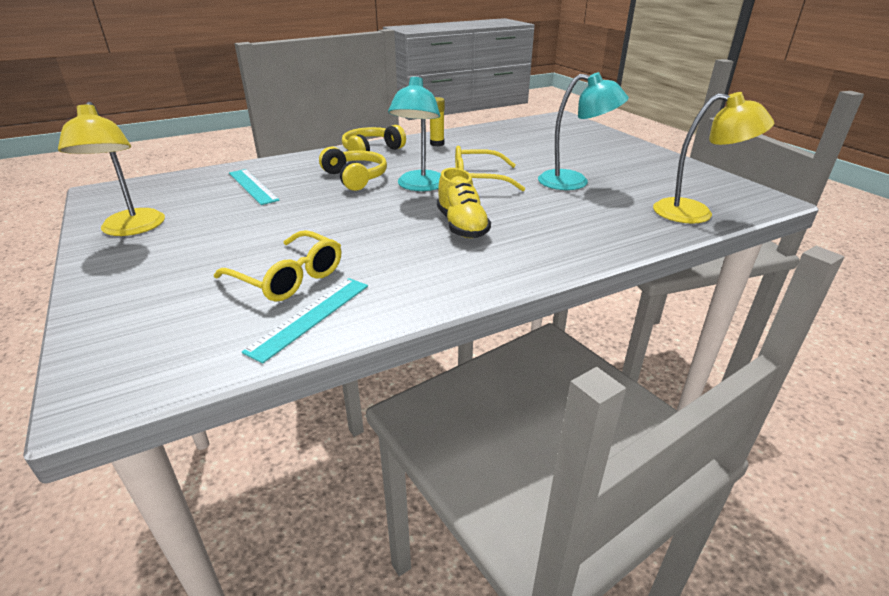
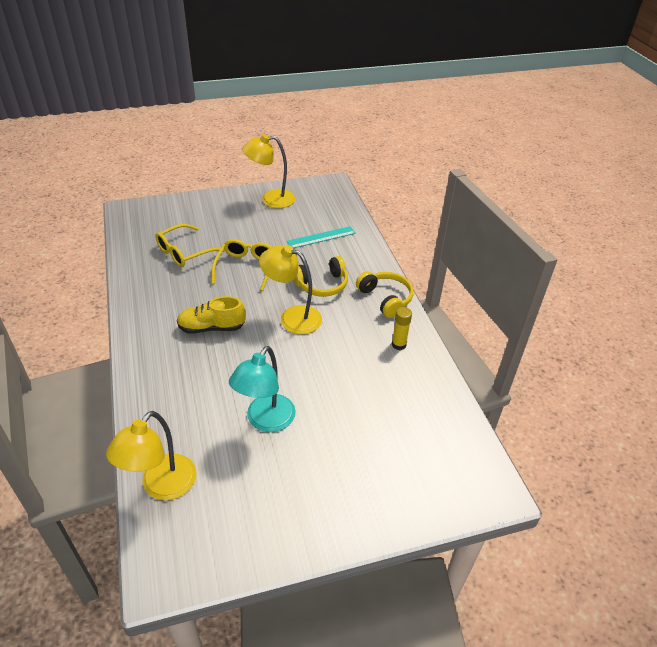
camera: 100 degrees right, 10 degrees up
turquoise ruler [242,278,368,363] -> none
turquoise lamp [388,75,441,191] -> yellow lamp [259,245,322,334]
yellow glasses [455,145,526,191] -> yellow glasses moved to [211,239,271,291]

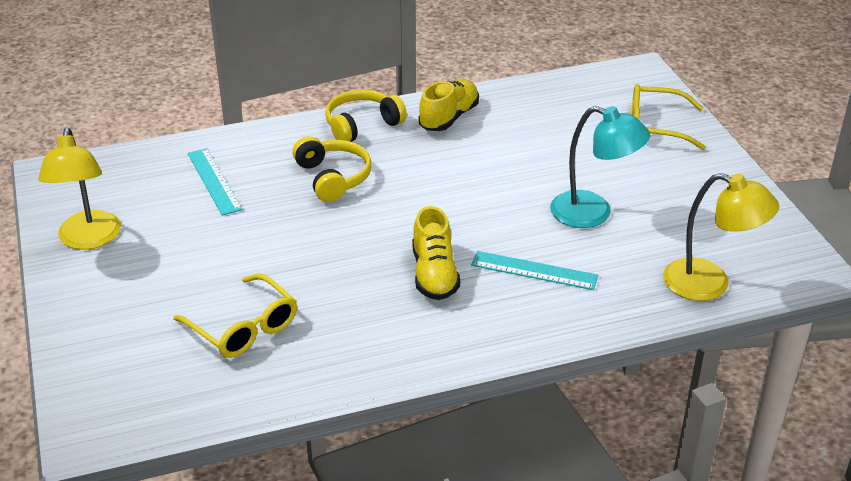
camera: 90 degrees left, 5 degrees down
yellow glasses [211,239,271,291] -> yellow glasses moved to [632,84,706,150]
yellow lamp [259,245,322,334] -> none
yellow glue stick [392,307,412,350] -> yellow shoe [419,79,479,131]
none -> turquoise ruler [471,251,598,290]

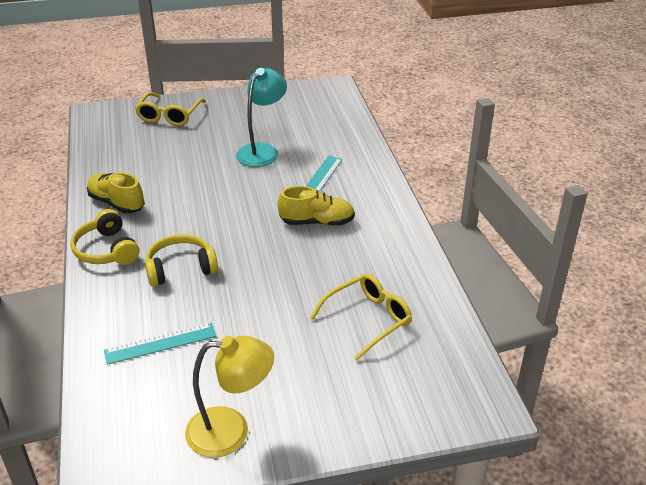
camera: 85 degrees left, 0 degrees up
yellow lamp [663,173,779,301] -> none

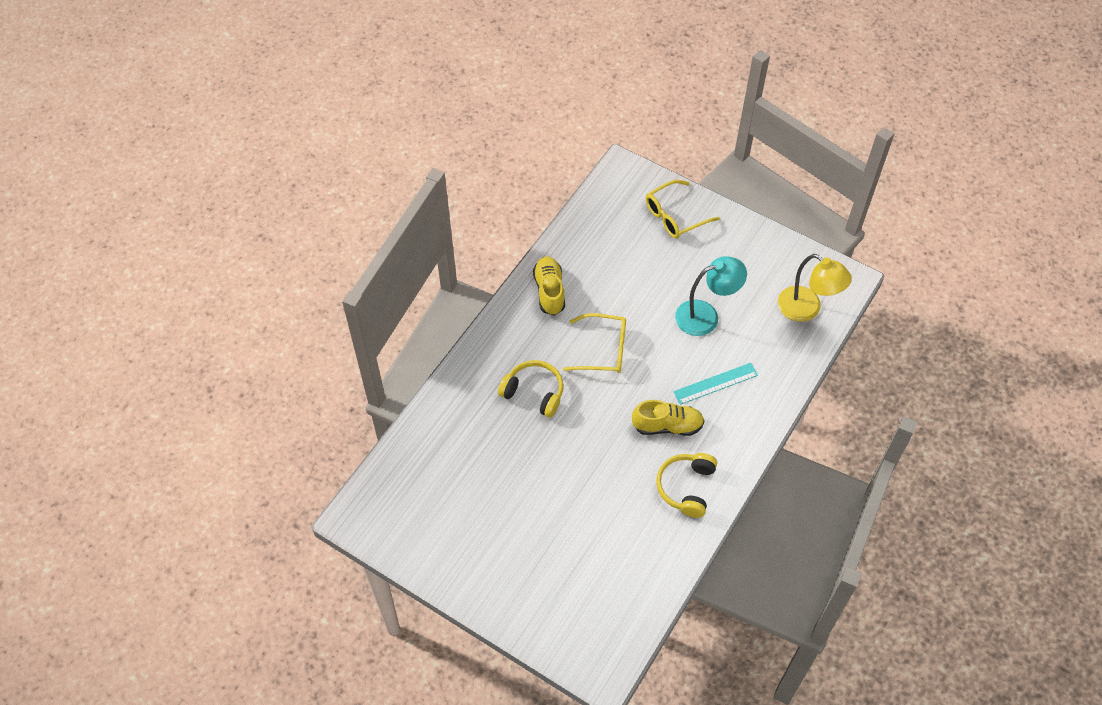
camera: 45 degrees right, 20 degrees up
yellow headphones [70,209,139,265] -> yellow headphones moved to [656,453,717,518]
turquoise ruler [104,323,217,365] -> none
yellow lamp [185,336,274,458] -> yellow lamp moved to [778,254,852,322]
yellow shoe [278,186,355,226] -> yellow shoe turned 45 degrees counterclockwise [632,400,704,436]
yellow glasses [310,274,412,361] -> yellow glasses moved to [563,313,626,373]

